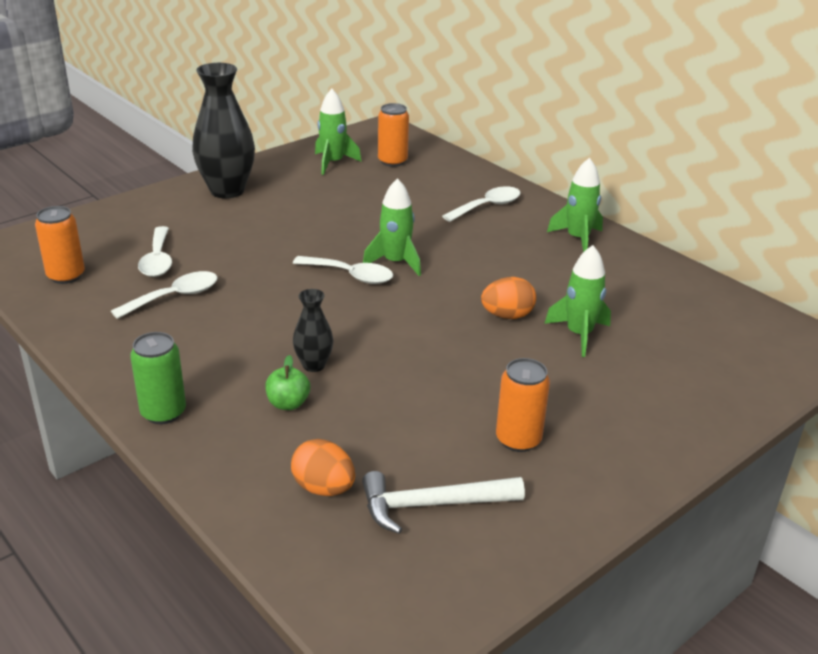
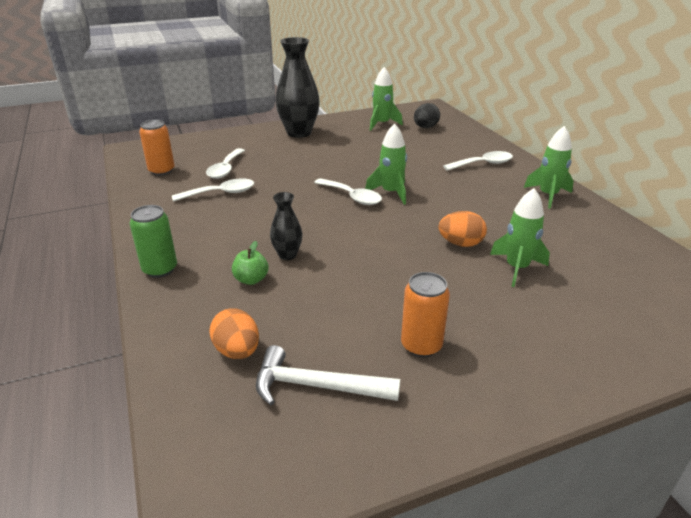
camera: 20 degrees right, 0 degrees up
orange can [378,103,409,167] -> black egg [414,103,440,128]

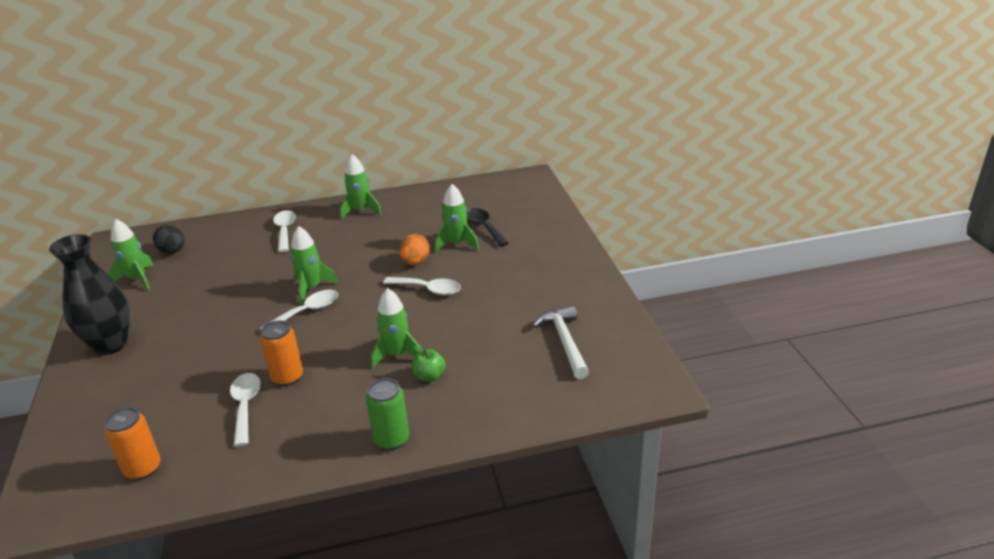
camera: 80 degrees left, 0 degrees up
white spoon [206,148,245,179] -> white spoon moved to [383,277,461,295]
orange egg [209,308,259,359] -> none
white hammer [256,345,400,405] -> white hammer turned 150 degrees clockwise [532,306,589,379]
black vase [270,192,303,260] -> green rocket [371,288,421,369]
orange can [401,272,450,357] -> orange can moved to [260,320,303,386]
none -> black spoon [467,208,509,247]

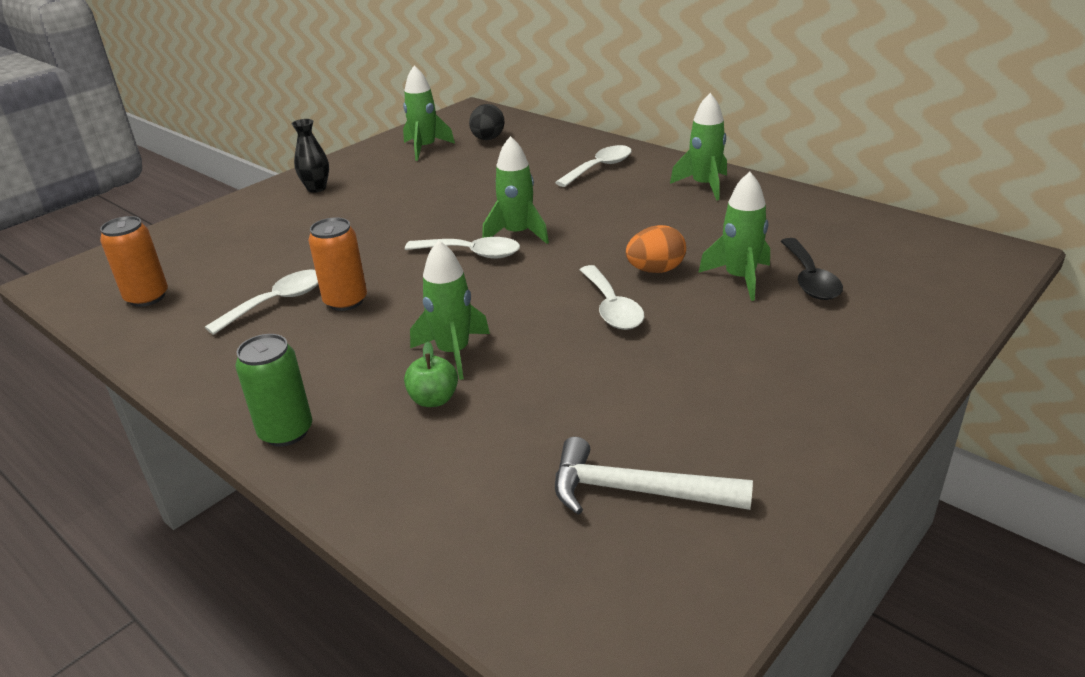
camera: 55 degrees right, 0 degrees up
black vase [49,234,130,355] -> black vase [292,119,329,193], size x0.50
black spoon [467,208,509,247] -> black spoon turned 150 degrees clockwise [781,238,843,300]
white hammer [532,306,589,379] -> white hammer turned 120 degrees counterclockwise [555,437,753,515]

